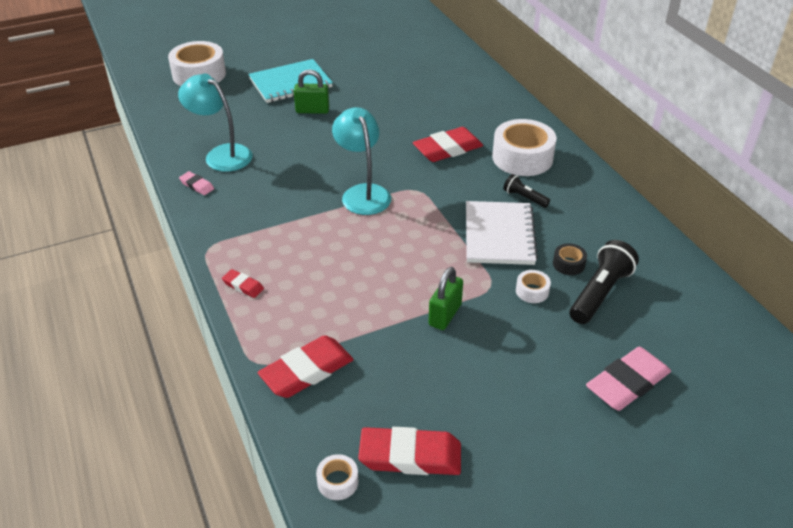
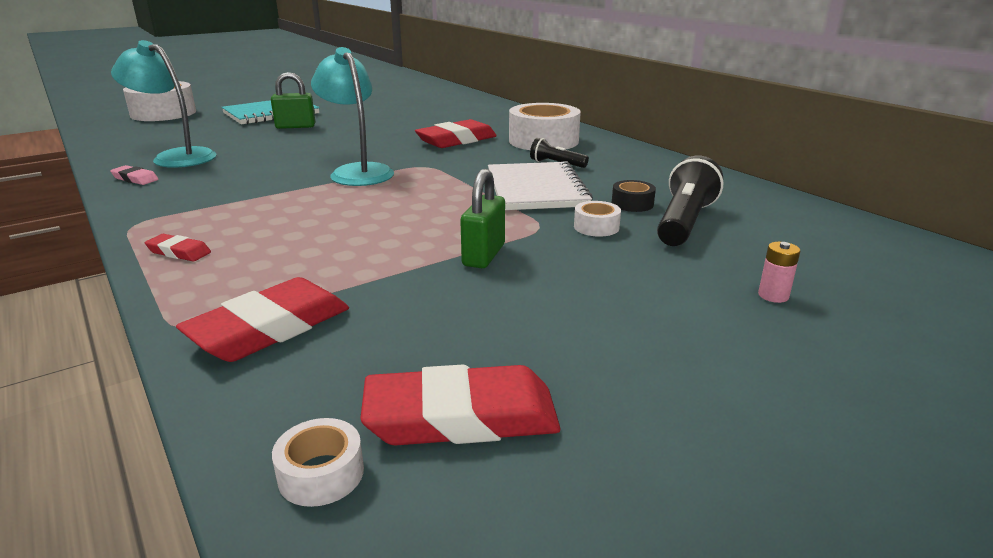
camera: 10 degrees left, 15 degrees down
pink eraser [586,347,671,411] -> pink battery [758,242,800,303]

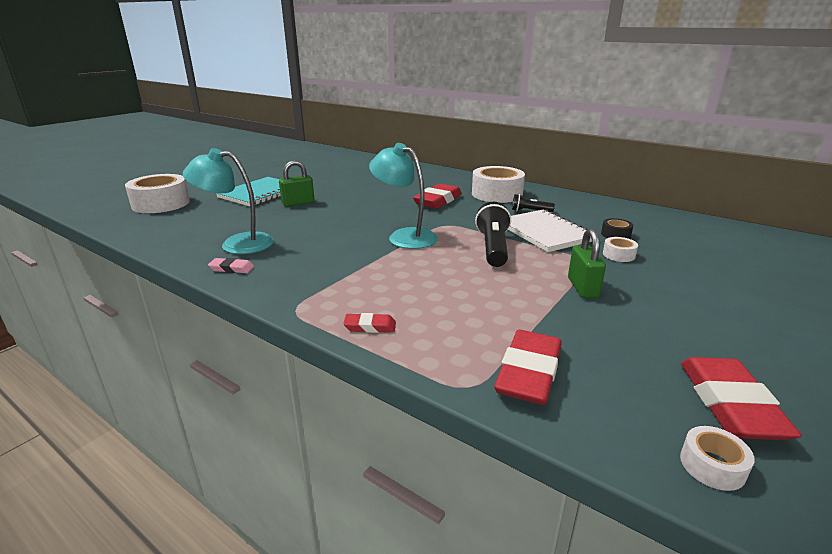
camera: 20 degrees left, 0 degrees up
red eraser [360,365,561,446] -> red eraser turned 60 degrees counterclockwise [681,357,802,440]
black flashlight [657,156,723,246] -> black flashlight moved to [475,202,511,267]
pink battery [758,242,800,303] -> none

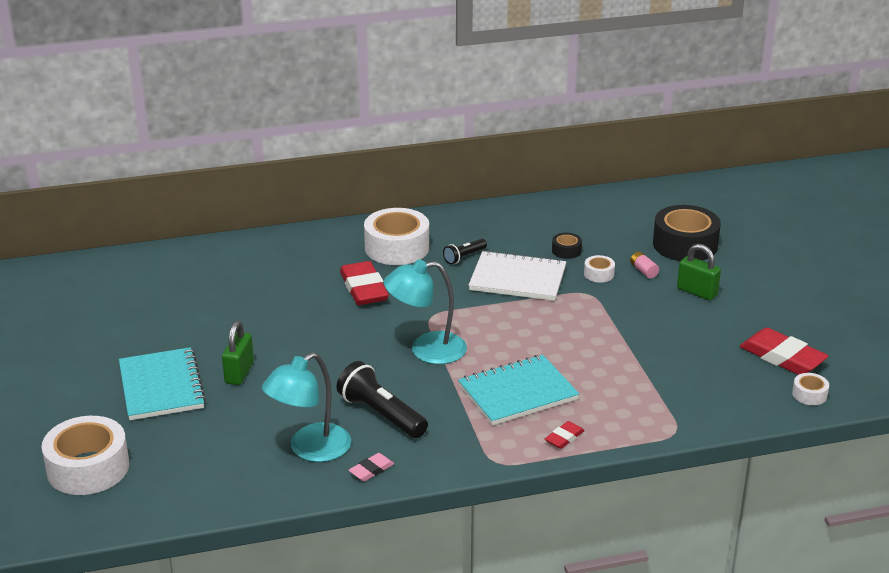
camera: 50 degrees left, 5 degrees up
black flashlight [475,202,511,267] -> black flashlight moved to [336,361,428,438]
red eraser [494,330,562,405] -> none
green padlock [568,228,606,298] -> green padlock moved to [677,244,721,300]
none -> turquoise notebook [458,355,579,425]
none -> pink battery [630,252,659,278]
none -> black tape [653,205,721,261]

